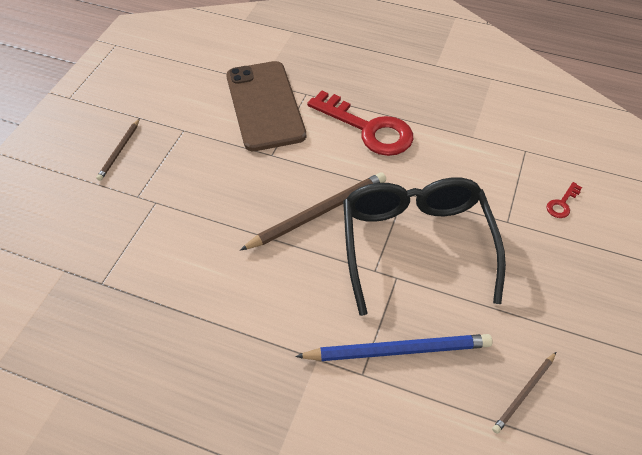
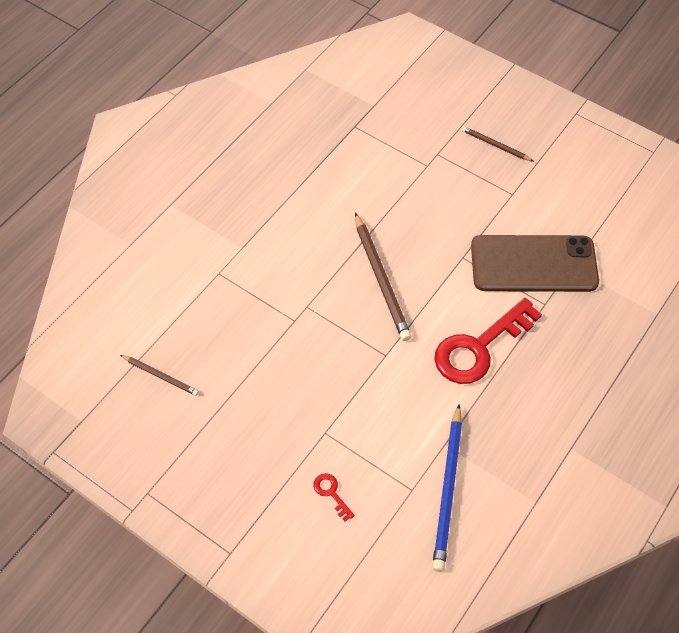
camera: 105 degrees right, 5 degrees up
blue pencil [295,334,492,361] -> blue pencil moved to [432,404,462,572]
black glasses [343,177,506,316] -> none
brown pencil [492,352,556,434] -> brown pencil turned 150 degrees clockwise [120,355,199,396]

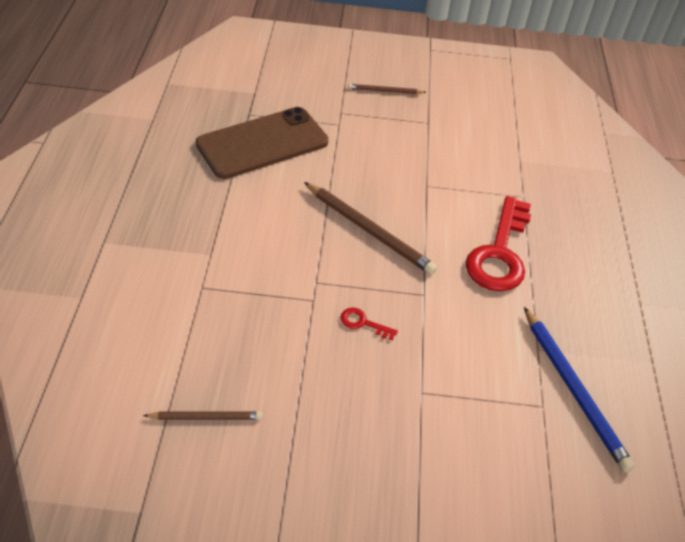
camera: 35 degrees left, 10 degrees down
red key [313,473,355,521] -> red key moved to [340,308,398,340]
brown phone [471,235,599,292] -> brown phone moved to [196,107,328,179]

